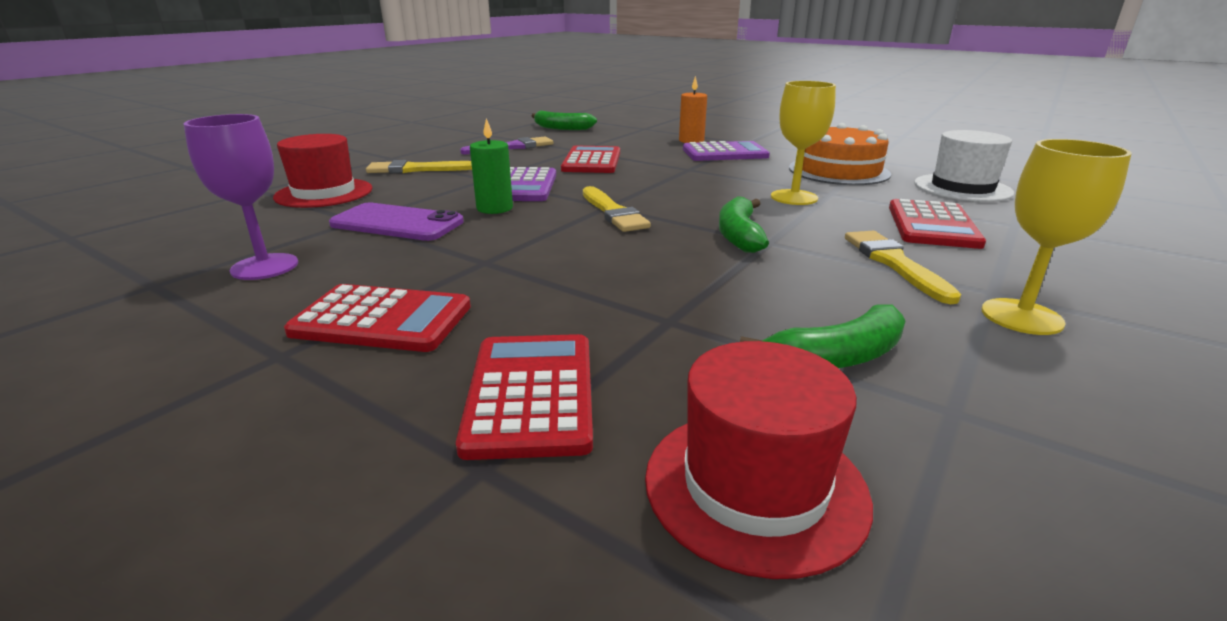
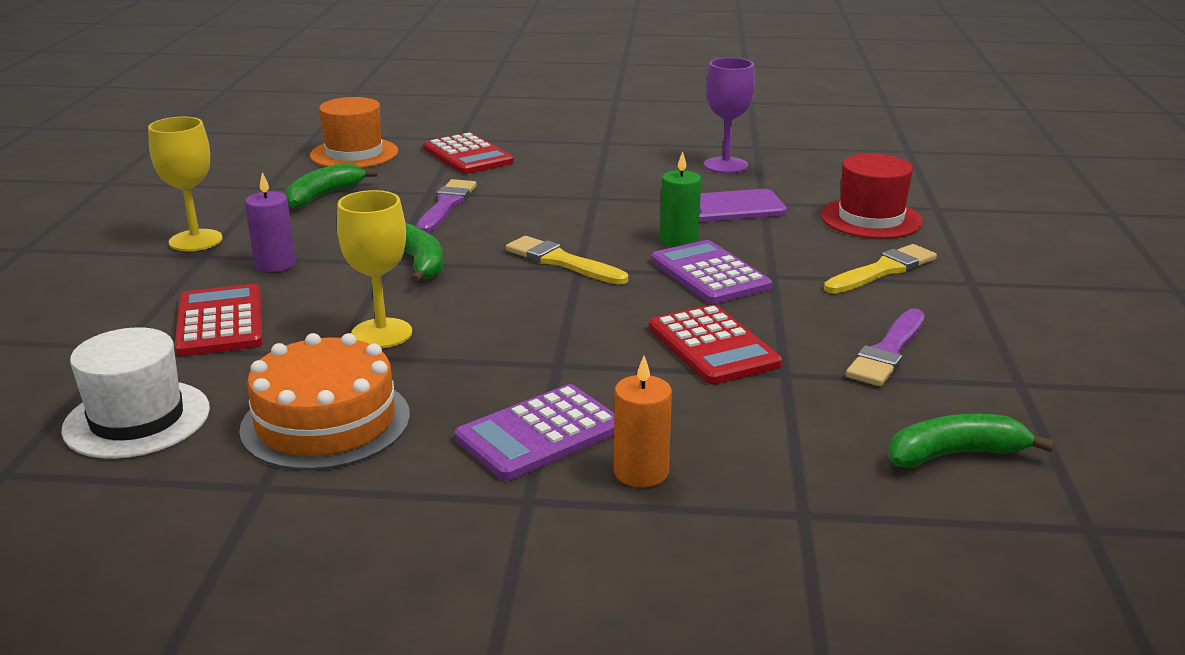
camera: 150 degrees right, 0 degrees up
red calculator [284,284,471,352] -> none
red hat [645,341,873,579] -> orange hat [310,97,398,168]
yellow brush [845,231,961,304] -> purple candle [245,172,296,272]
none -> purple brush [416,179,477,233]

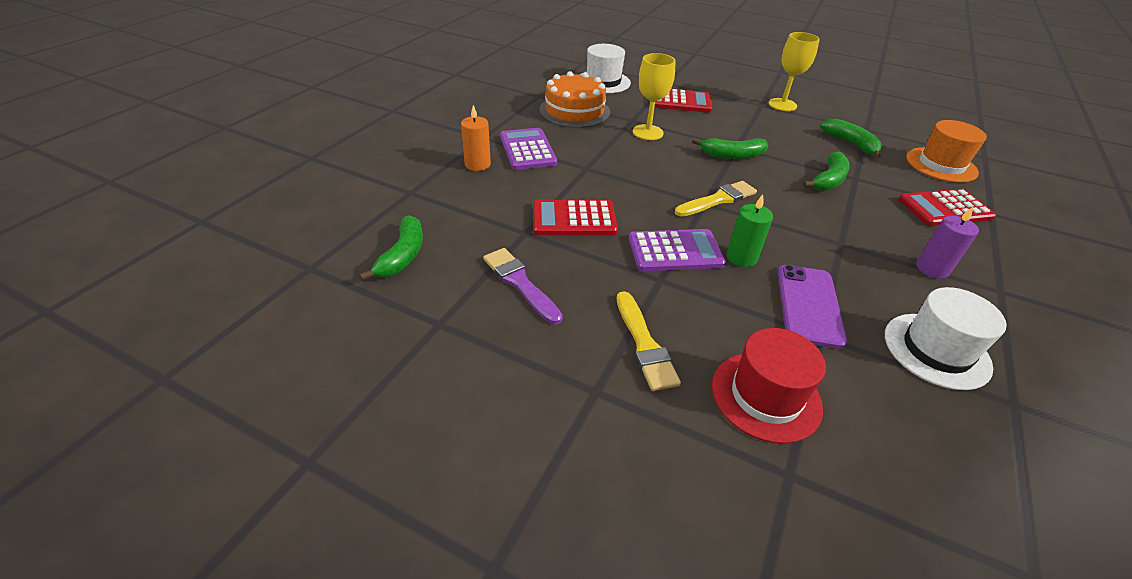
camera: 110 degrees right, 15 degrees up
purple candle [245,172,296,272] -> purple candle moved to [916,207,979,279]
purple brush [416,179,477,233] -> green banana [803,152,850,191]
purple goblet [704,58,755,173] -> white hat [885,287,1007,390]

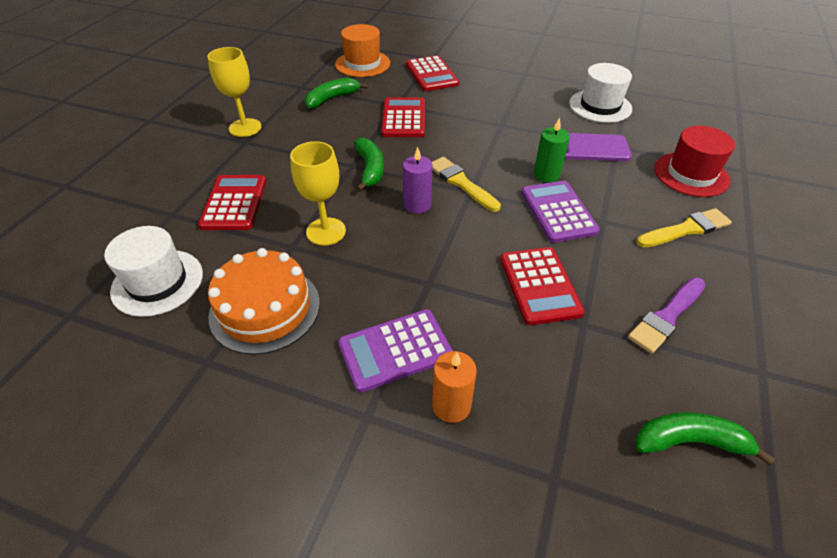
camera: 95 degrees left, 5 degrees up
green banana [803,152,850,191] -> red calculator [381,97,425,137]
purple candle [916,207,979,279] -> purple candle moved to [403,147,433,214]

